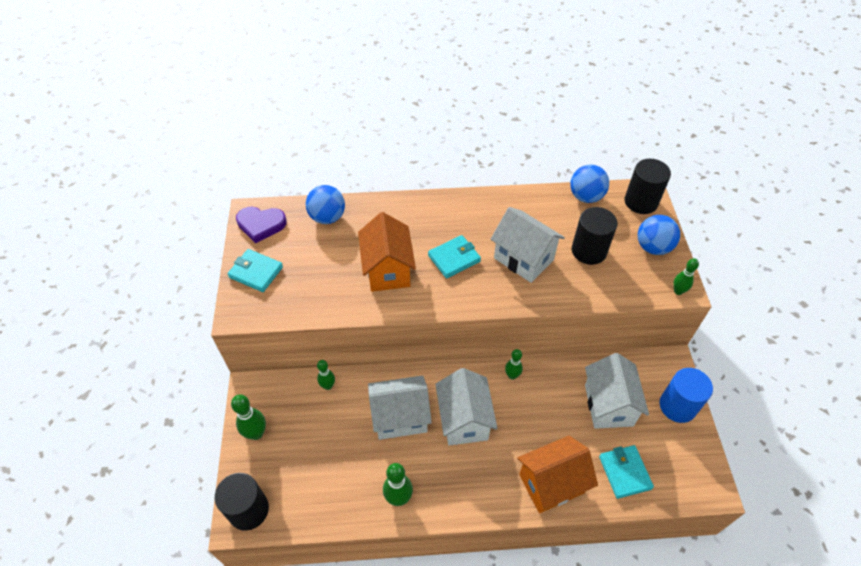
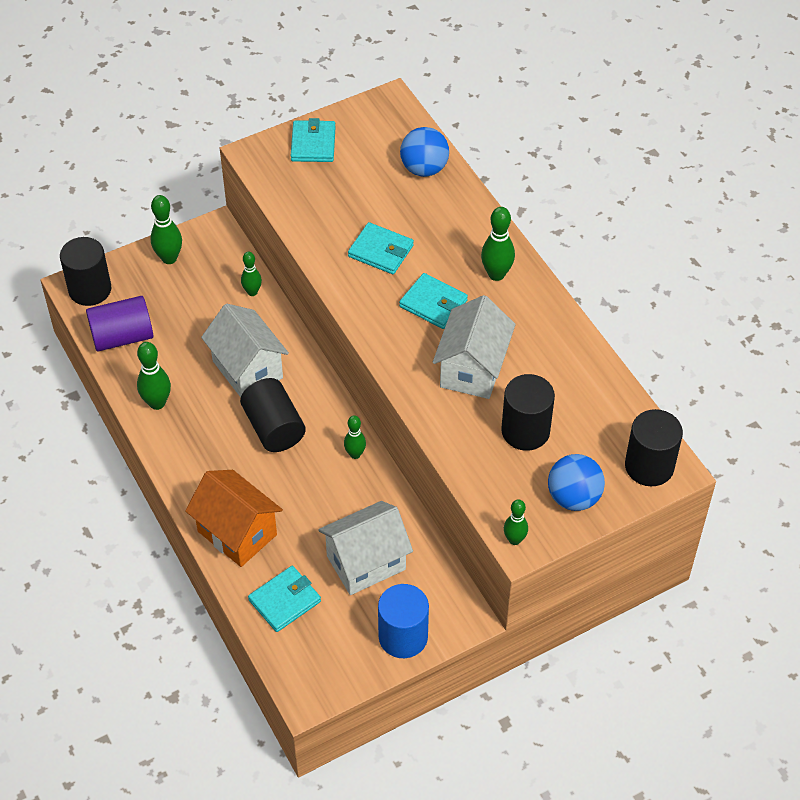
camera: 65 degrees right, 0 degrees up
purple heart [236,207,287,243] -> none
orange house [358,212,416,292] -> turquoise wallet [348,222,414,274]
white house [435,368,497,446] -> black cylinder [240,378,306,452]
blue ball [570,165,609,203] -> none
none -> purple cylinder [86,296,153,351]
none -> green bowling pin [481,207,515,281]

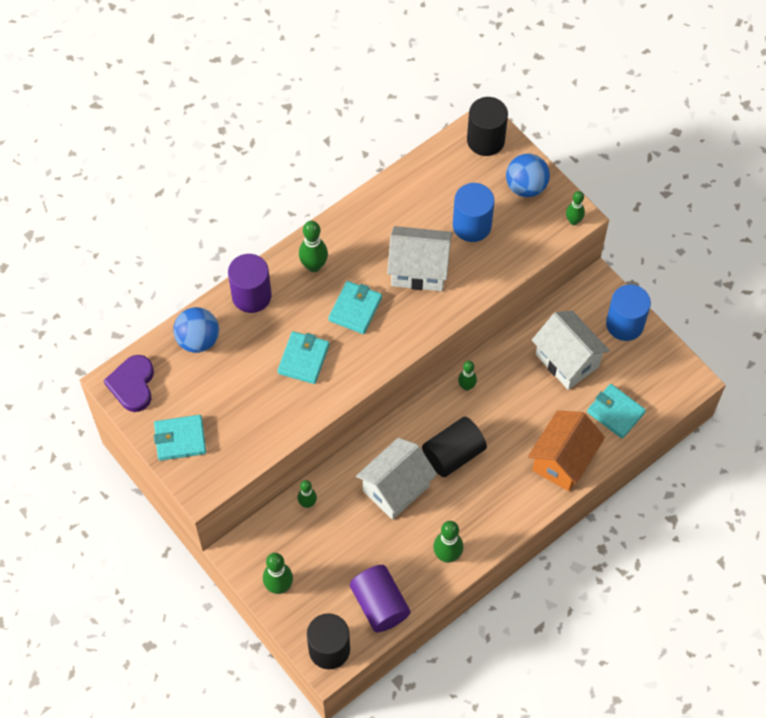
camera: 100 degrees left, 10 degrees up
black cylinder [501,374,555,451] -> blue cylinder [453,183,494,242]
none -> purple heart [104,355,154,412]
none -> purple cylinder [228,254,272,313]

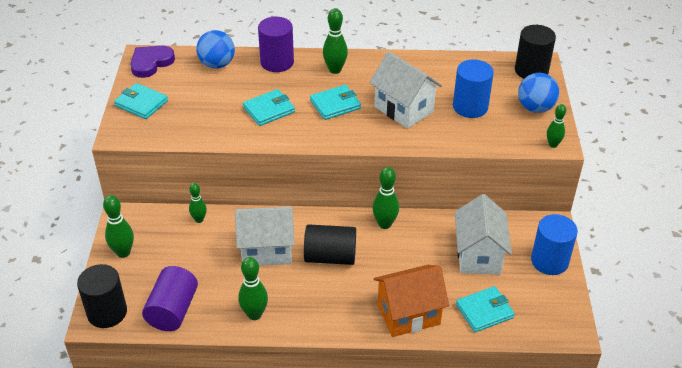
camera: 40 degrees right, 20 degrees down
green bowling pin [458,361,477,391] -> green bowling pin [373,167,399,229], size x1.53
turquoise wallet [587,384,646,439] -> turquoise wallet turned 75 degrees clockwise [456,286,515,332]

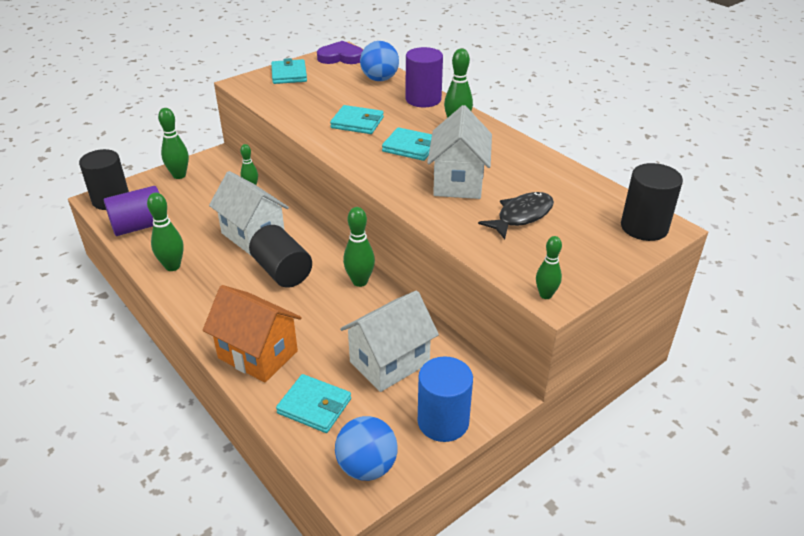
camera: 50 degrees right, 5 degrees down
blue cylinder [453,59,494,118] -> black fish [478,192,554,239]
blue ball [518,73,559,113] -> blue ball moved to [335,416,398,481]

